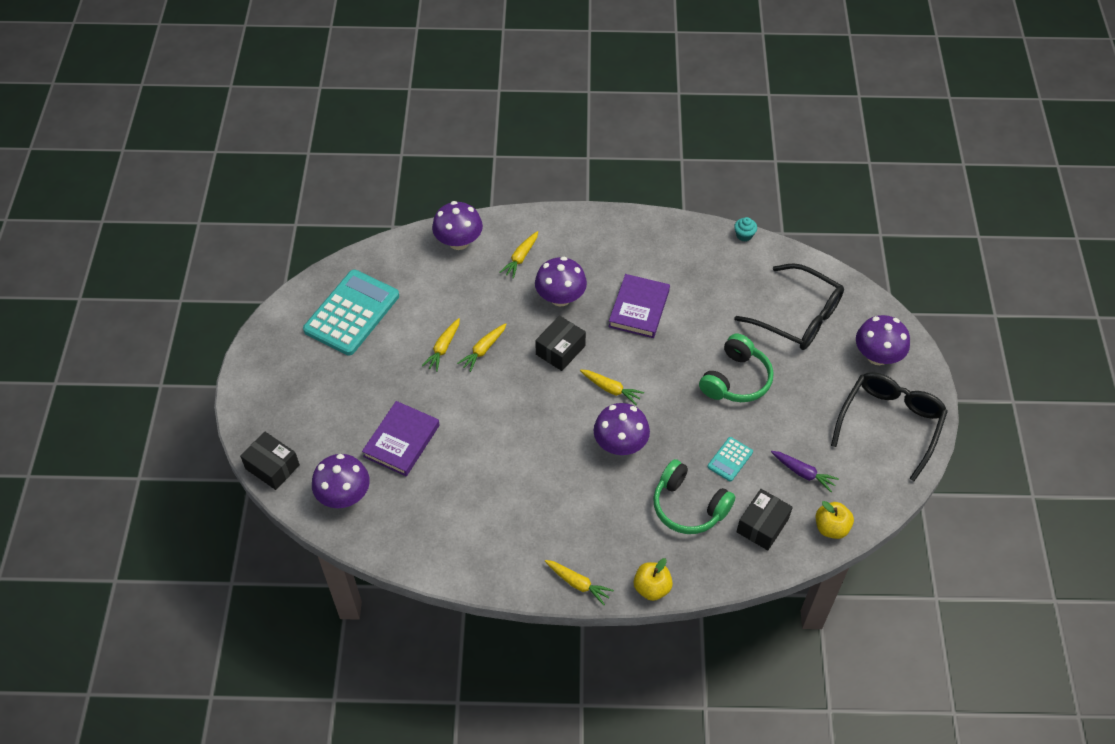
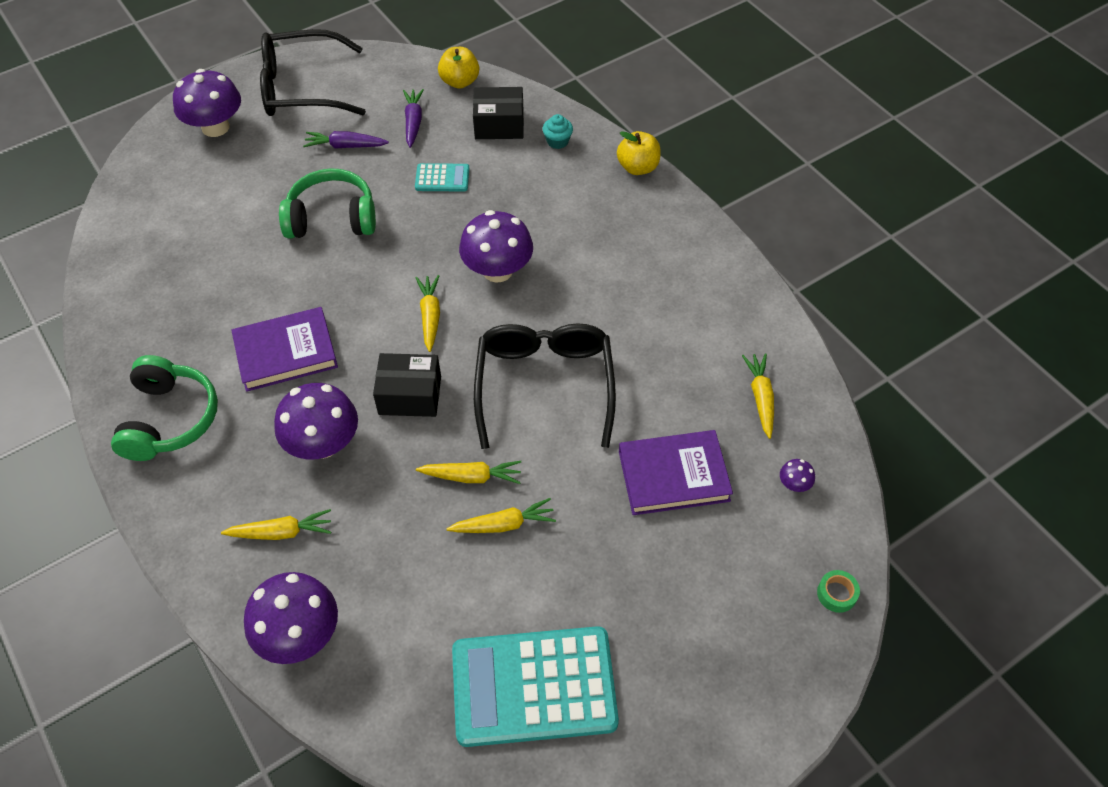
camera: 125 degrees left, 0 degrees up
black box [240,431,300,490] -> green tape [817,570,860,613]
purple mushroom [312,454,370,508] -> purple mushroom [780,459,815,492], size x0.42
yellow carrot [545,560,614,605] -> yellow carrot moved to [742,353,774,439]
green headphones [653,459,736,534] -> green headphones moved to [111,355,218,461]
turquoise cupcake [734,217,757,241] -> turquoise cupcake moved to [543,114,573,149]
black glasses [735,263,844,350] -> black glasses moved to [474,323,616,449]
none -> purple carrot [303,131,389,149]

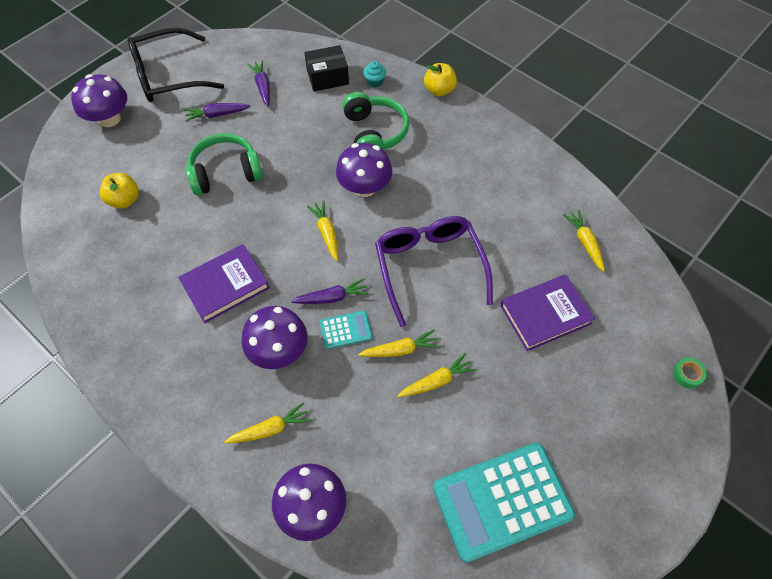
camera: 15 degrees left, 5 degrees up
green headphones [111,355,218,461] -> green headphones moved to [342,92,409,149]
black box [373,353,441,417] -> purple carrot [291,278,369,304]
turquoise calculator [415,163,469,192] -> turquoise calculator moved to [320,310,372,349]
yellow apple [438,47,479,89] -> yellow apple moved to [100,173,139,209]
black glasses [474,323,616,449] -> purple glasses [375,216,493,327]
purple mushroom [780,459,815,492] -> none

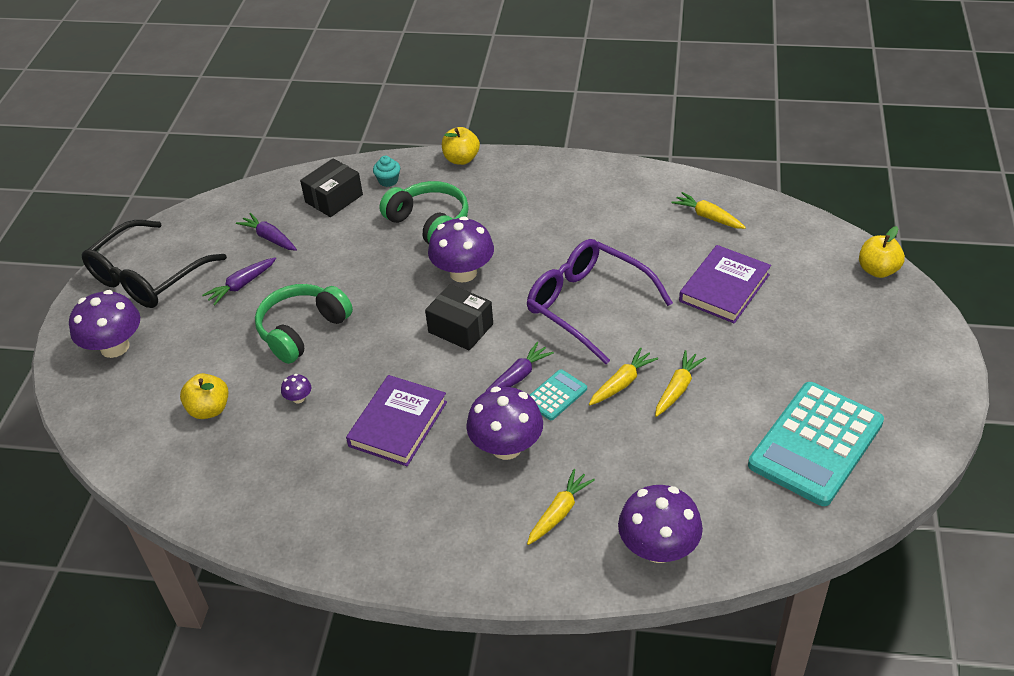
camera: 30 degrees left, 15 degrees down
yellow carrot [307,200,338,261] -> black box [425,284,493,351]
green tape [673,358,707,389] -> yellow apple [859,226,905,278]
none -> purple mushroom [281,374,311,403]

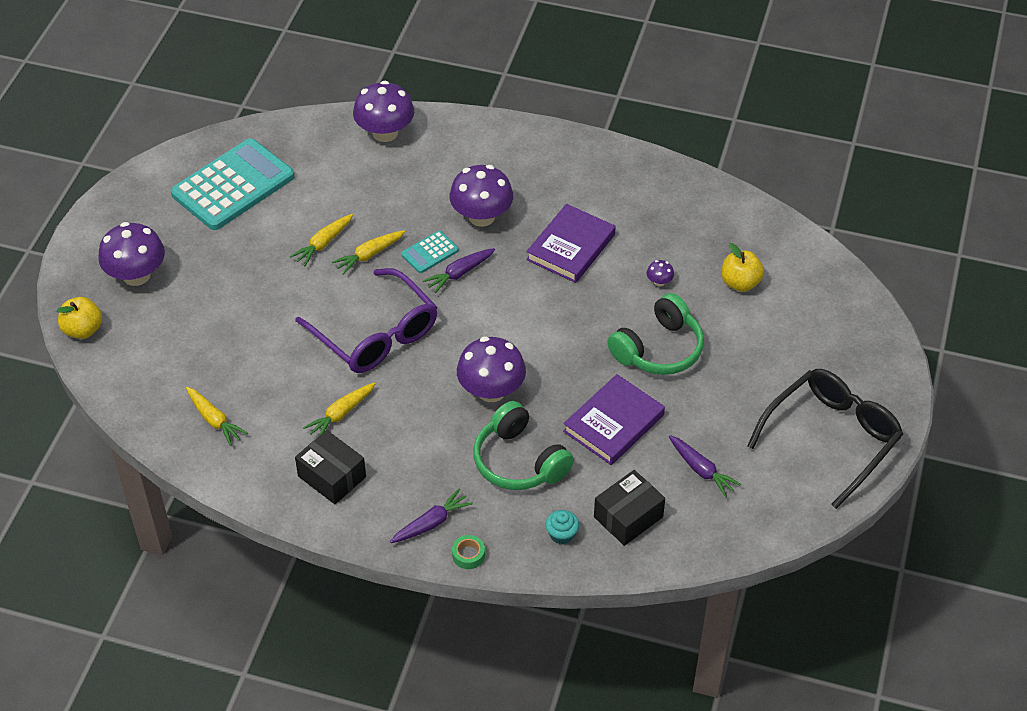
camera: 175 degrees left, 5 degrees up
purple mushroom [69,290,140,358] -> purple mushroom moved to [98,222,165,286]
purple carrot [202,257,276,305] -> purple carrot moved to [390,488,473,543]
black box [425,284,493,351] -> black box moved to [295,430,366,504]
yellow apple [442,127,480,165] -> green tape [452,535,485,569]
yellow carrot [527,469,595,545] -> yellow carrot moved to [303,382,376,437]
purple book [679,245,771,324] -> purple book moved to [563,374,665,465]

